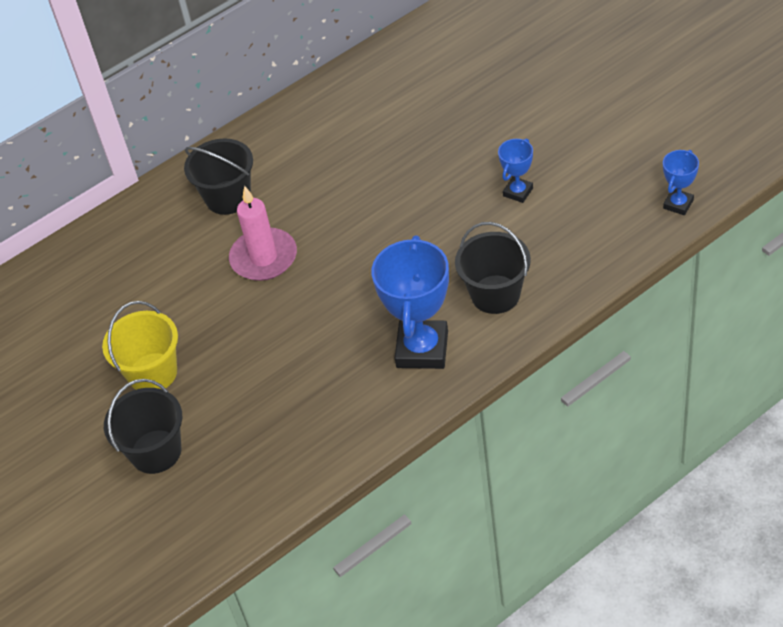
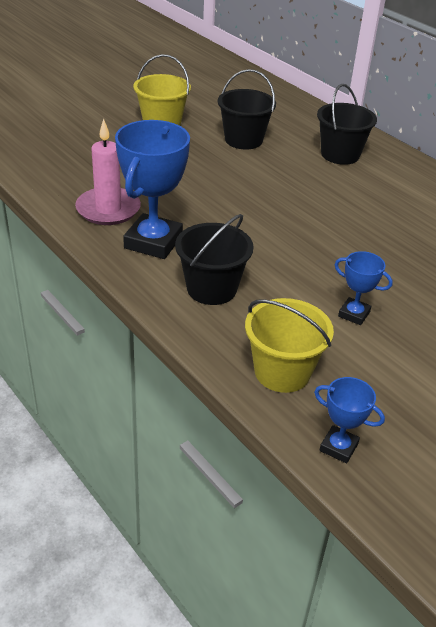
camera: 80 degrees right, 10 degrees down
black bucket [104,379,182,474] -> black bucket moved to [218,69,276,149]
pink candle [229,186,297,281] -> pink candle moved to [75,119,141,225]
blue trophy [371,236,449,369] -> blue trophy turned 75 degrees counterclockwise [115,120,190,259]
none -> yellow bucket [245,298,334,393]

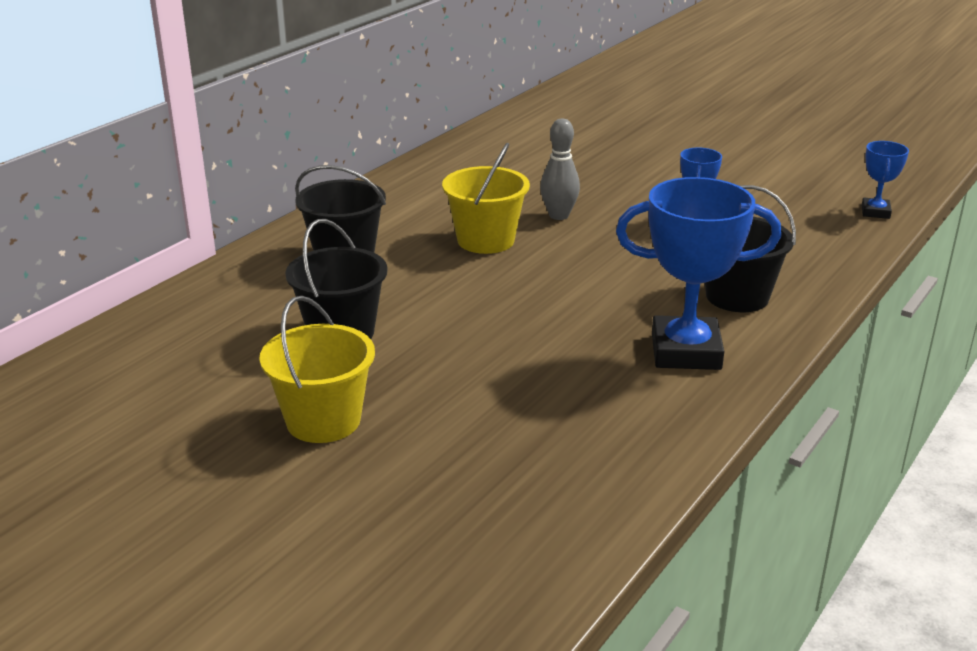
camera: 105 degrees left, 10 degrees down
pink candle [75,119,141,225] -> none
yellow bucket [245,298,334,393] -> yellow bucket moved to [442,143,530,254]
none -> grey bowling pin [540,119,580,220]

